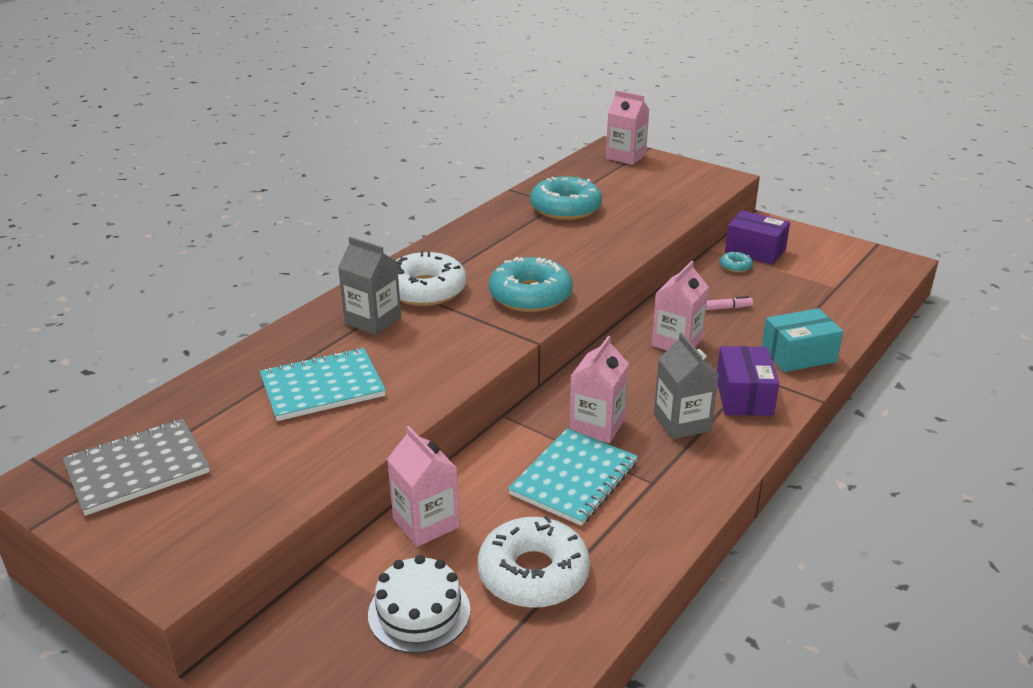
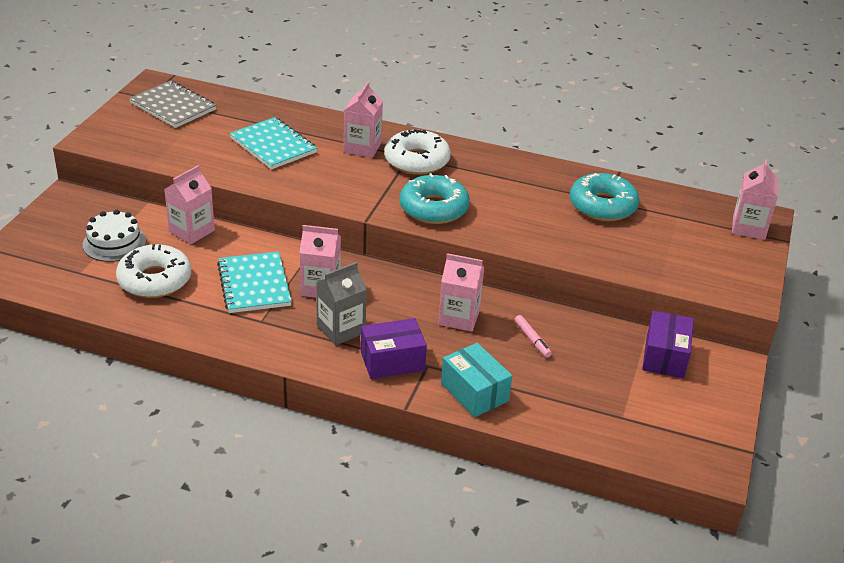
camera: 70 degrees right, 5 degrees up
grey carton [338,237,401,335] -> pink carton [344,82,383,158]
turquoise notebook [508,428,638,526] -> turquoise notebook turned 60 degrees clockwise [217,251,292,313]
turquoise donut [720,252,753,273] -> none

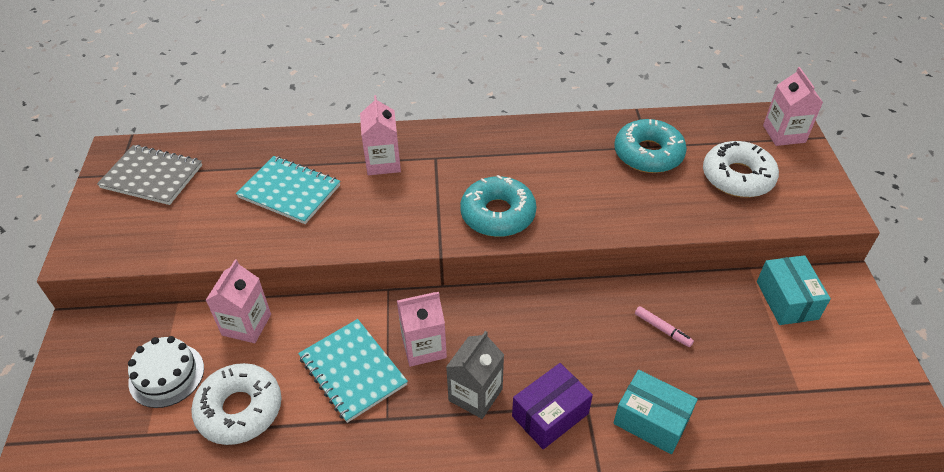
camera: 20 degrees left, 10 degrees up
white donut [384,130,451,175] -> white donut moved to [703,141,779,197]
pink carton [438,253,484,332] -> none
purple box [642,311,694,378] -> turquoise box [757,255,831,325]

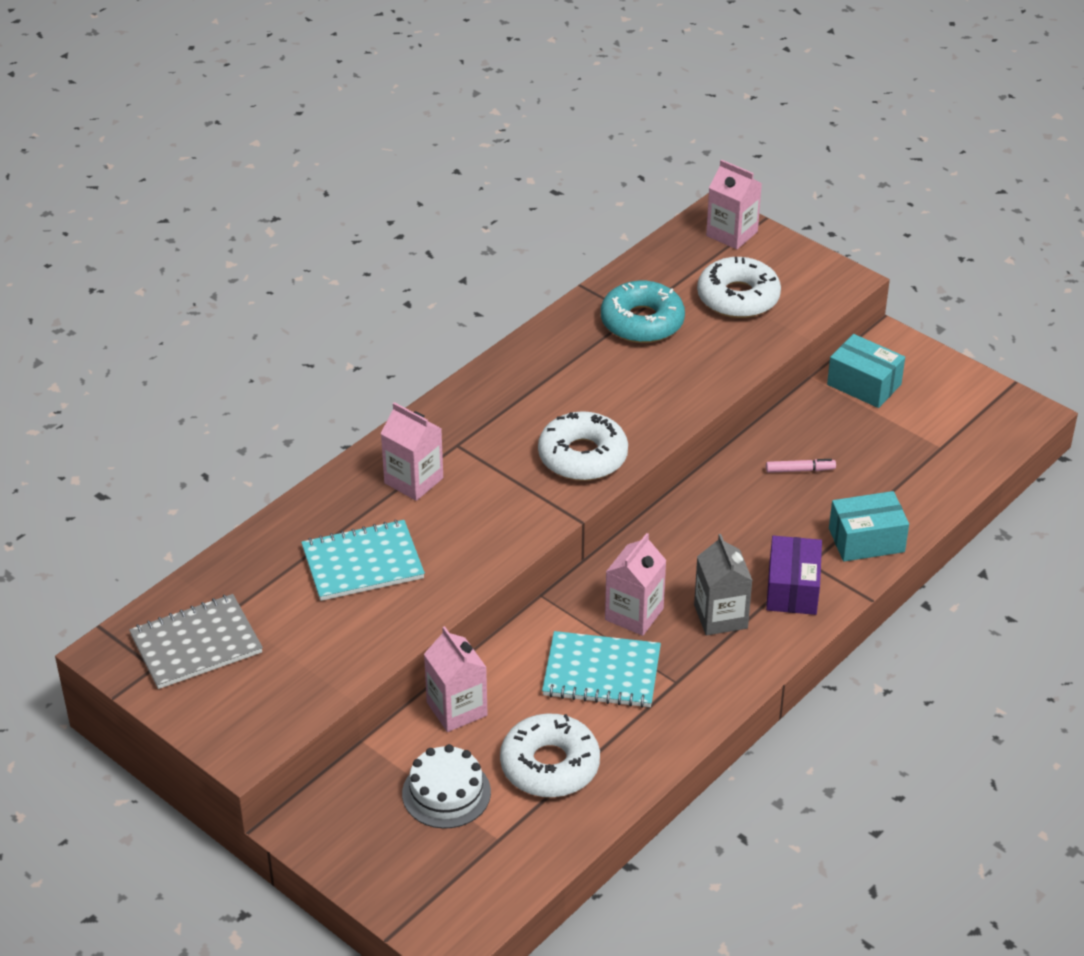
camera: 45 degrees left, 5 degrees down
turquoise donut [460,175,536,237] -> white donut [538,411,628,481]

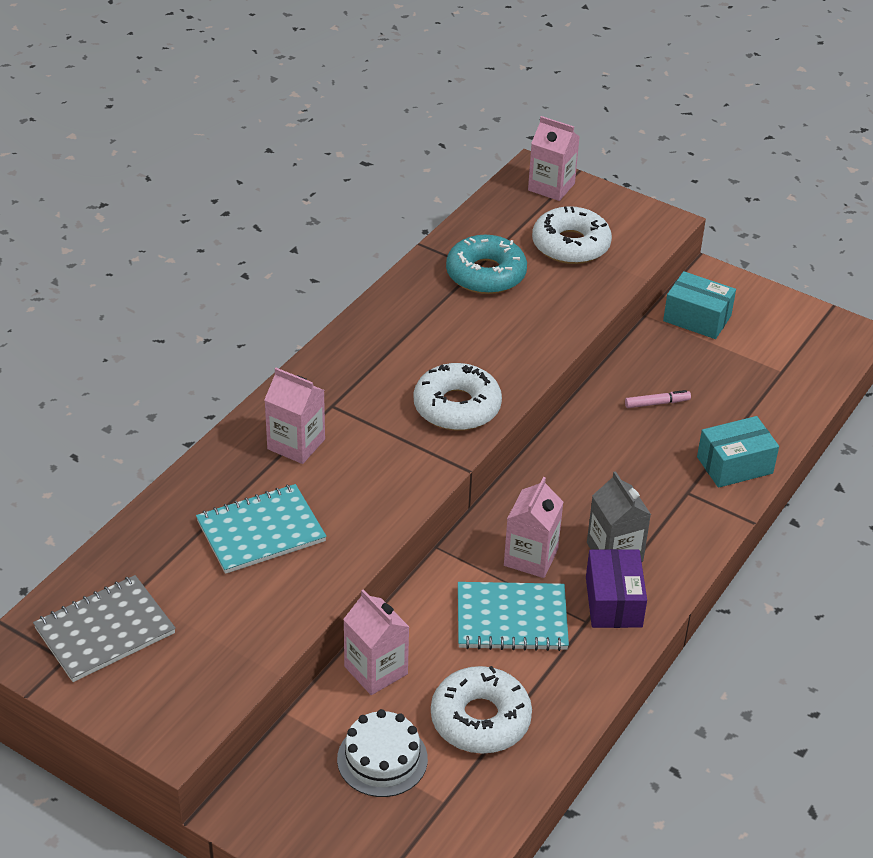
camera: 10 degrees left, 0 degrees up
purple box [766,536,822,615] -> purple box moved to [586,549,647,628]

